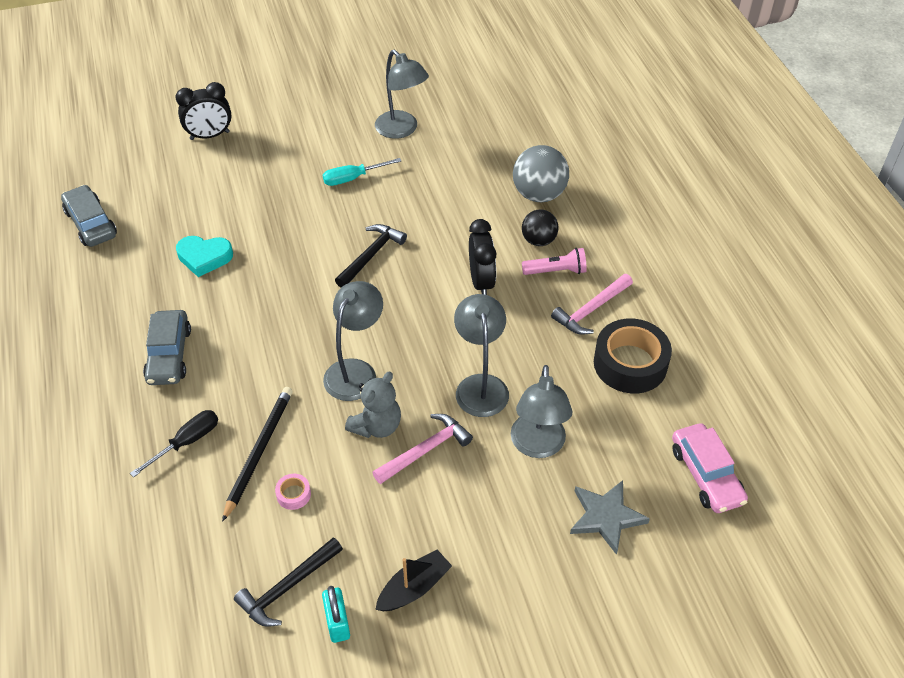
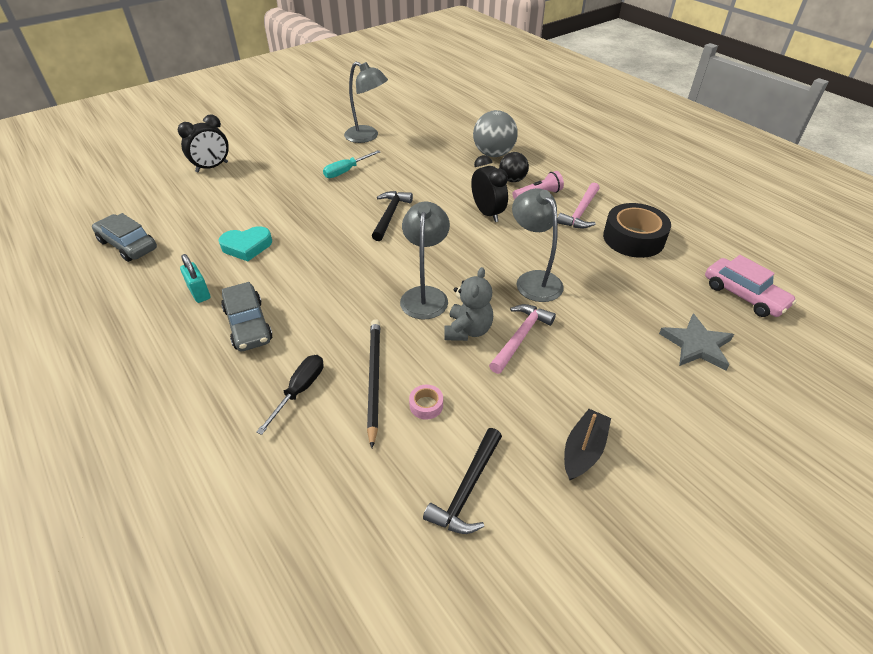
camera: 20 degrees left, 5 degrees down
turquoise padlock [322,586,350,643] -> turquoise padlock moved to [180,254,210,303]
grey lamp [511,365,572,458] -> none

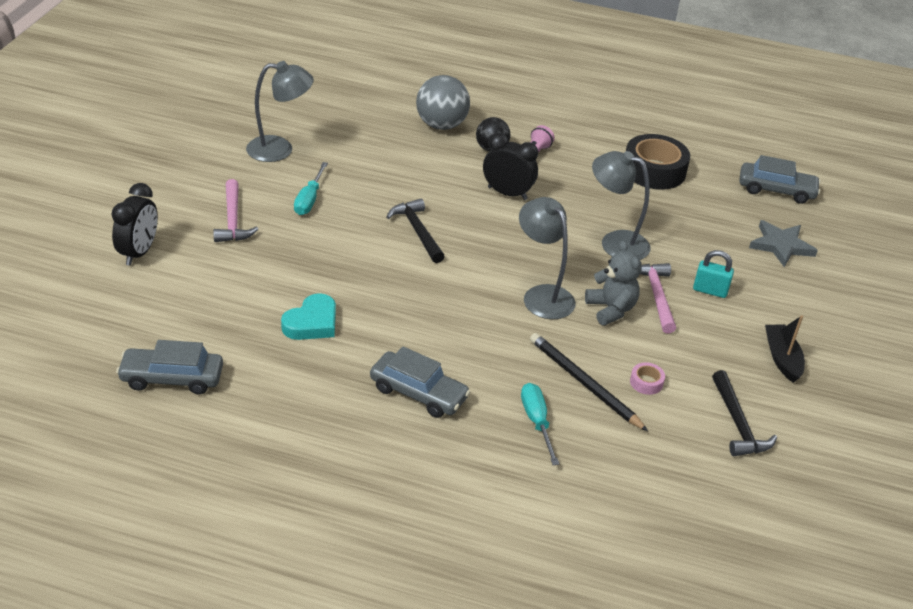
camera: 40 degrees left, 5 degrees down
turquoise padlock [180,254,210,303] -> turquoise padlock moved to [693,250,734,298]
black screwdriver [256,355,324,435] -> turquoise screwdriver [521,383,559,465]
pink hammer [557,183,600,228] -> pink hammer moved to [213,179,258,242]
pink car [705,255,797,317] -> grey car [739,155,821,204]

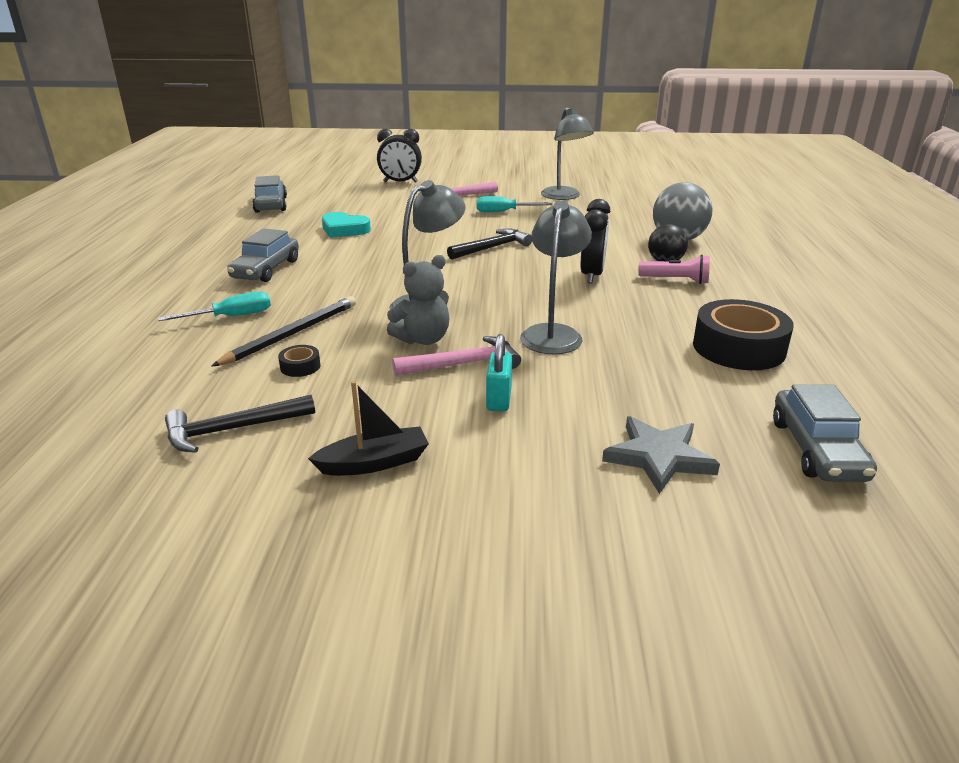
camera: 80 degrees right, 10 degrees down
pink tape [630,362,665,395] -> black tape [278,345,321,377]

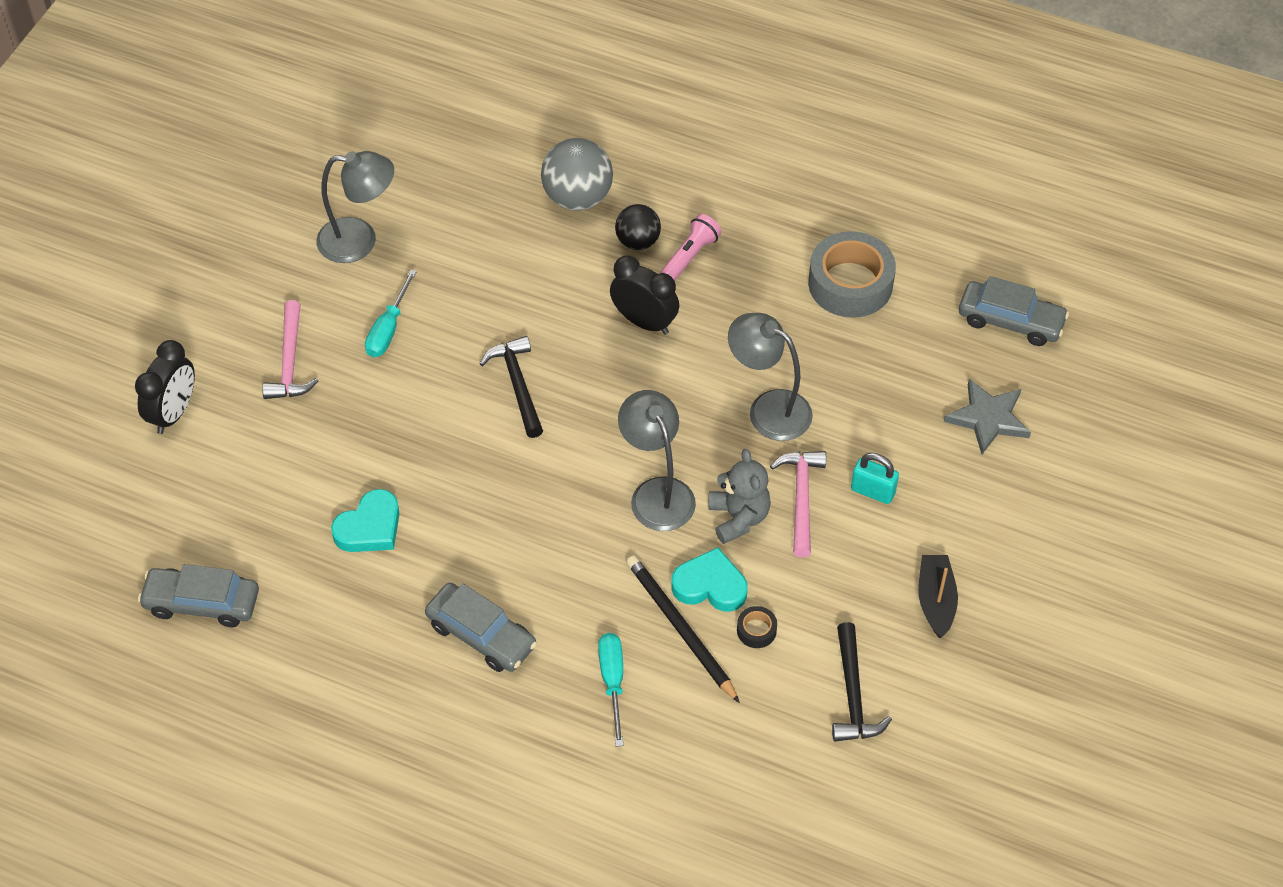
camera: 70 degrees left, 25 degrees up
black tape [693,299,794,370] -> grey tape [808,231,896,318]
none -> turquoise heart [671,547,747,611]

